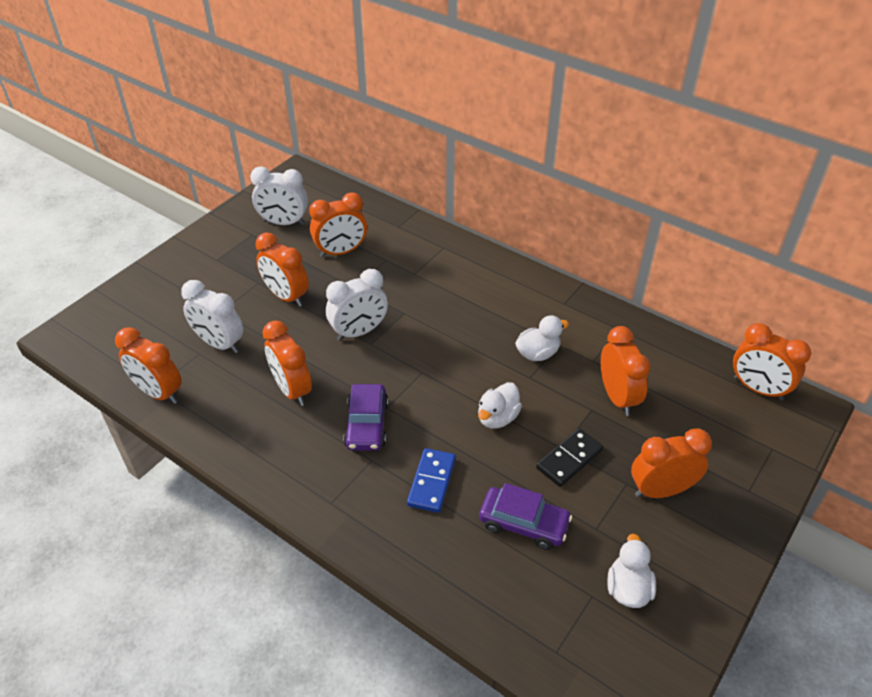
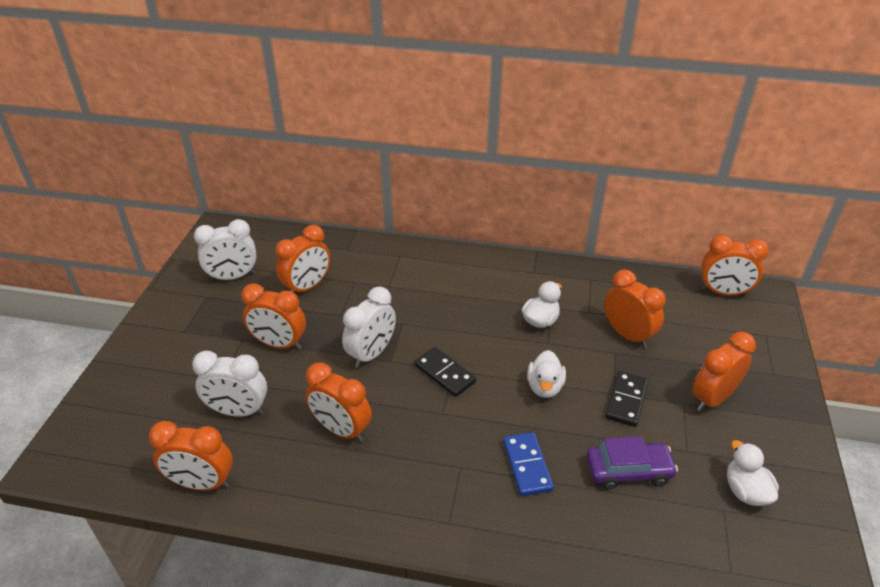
camera: 25 degrees left, 5 degrees down
purple car [343,384,388,451] -> none
none -> black domino [414,347,476,397]

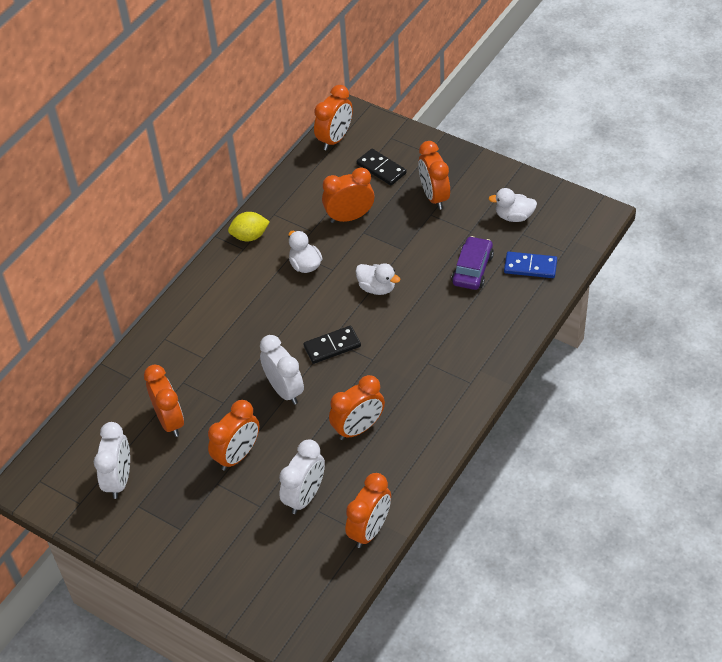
camera: 65 degrees left, 10 degrees up
blue domino [503,432,554,496] -> blue domino moved to [504,252,557,278]
black domino [605,371,648,427] -> black domino moved to [357,149,407,185]
none -> yellow lemon [228,212,270,241]

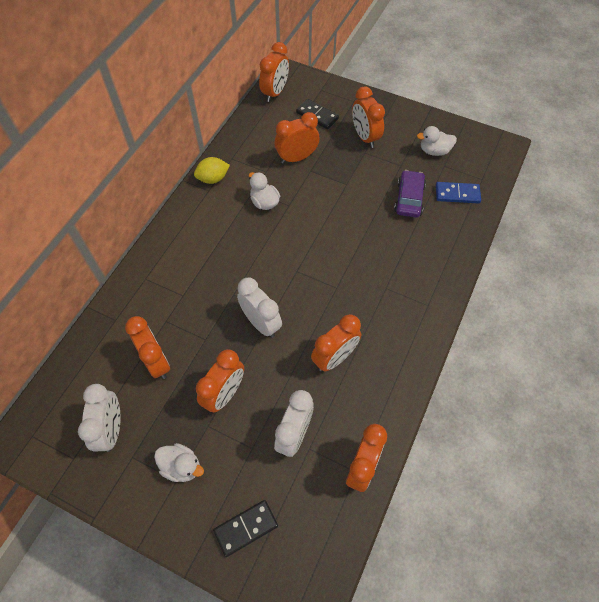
camera: 10 degrees left, 10 degrees up
black domino [303,326,361,364] -> black domino moved to [213,500,278,557]
white duck [356,263,400,295] -> white duck moved to [154,443,204,482]

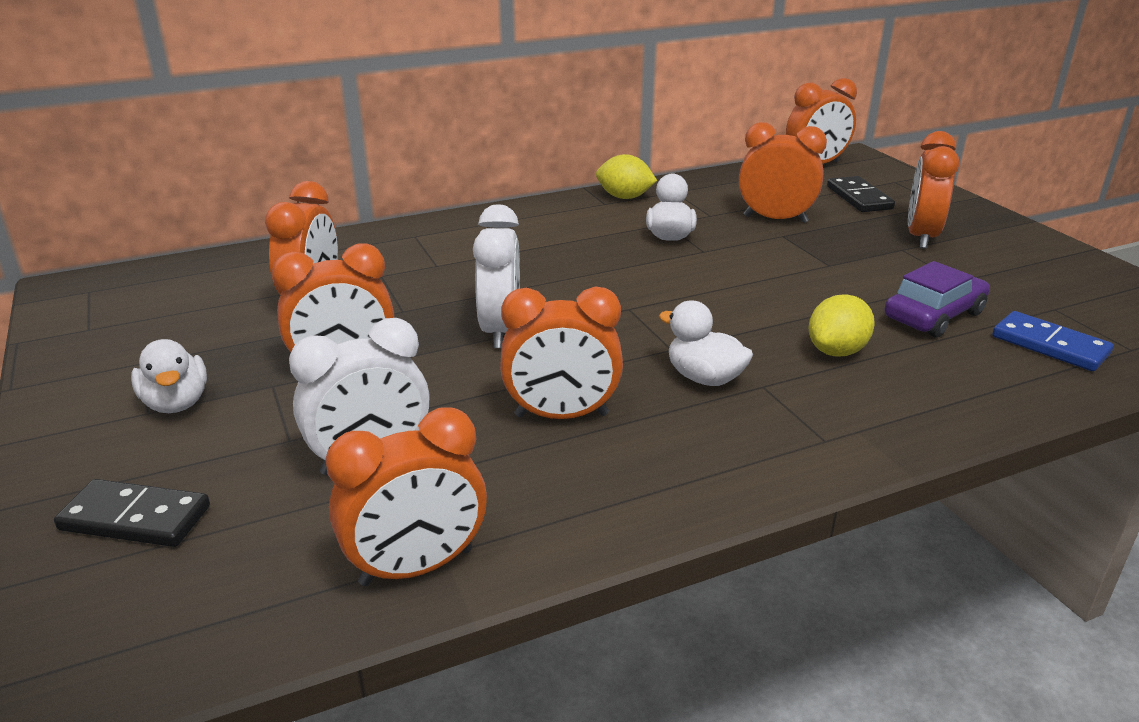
camera: 40 degrees right, 30 degrees down
white clock [78,384,120,452] -> none
white duck [417,126,457,156] -> white duck moved to [659,300,753,386]
none -> yellow lemon [808,294,875,357]

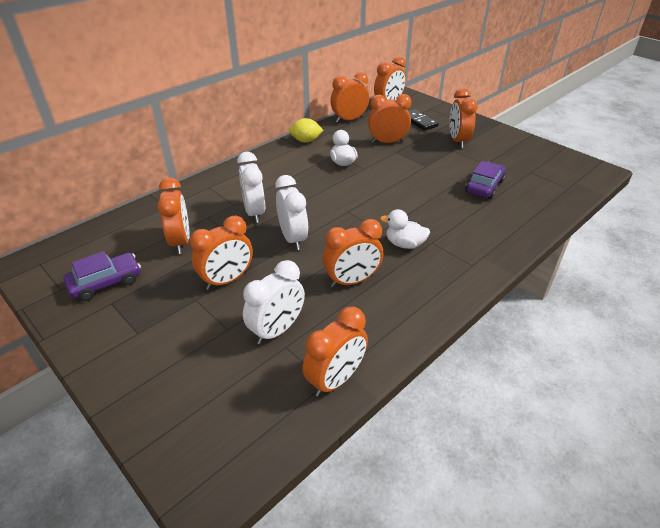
camera: 20 degrees left, 10 degrees up
black domino [54,479,210,547] -> none
white duck [131,339,207,413] -> none
yellow lemon [808,294,875,357] -> none
blue domino [993,311,1114,371] -> none
none -> purple car [64,251,141,301]
none -> white clock [237,152,265,223]
none -> orange clock [330,72,369,123]

